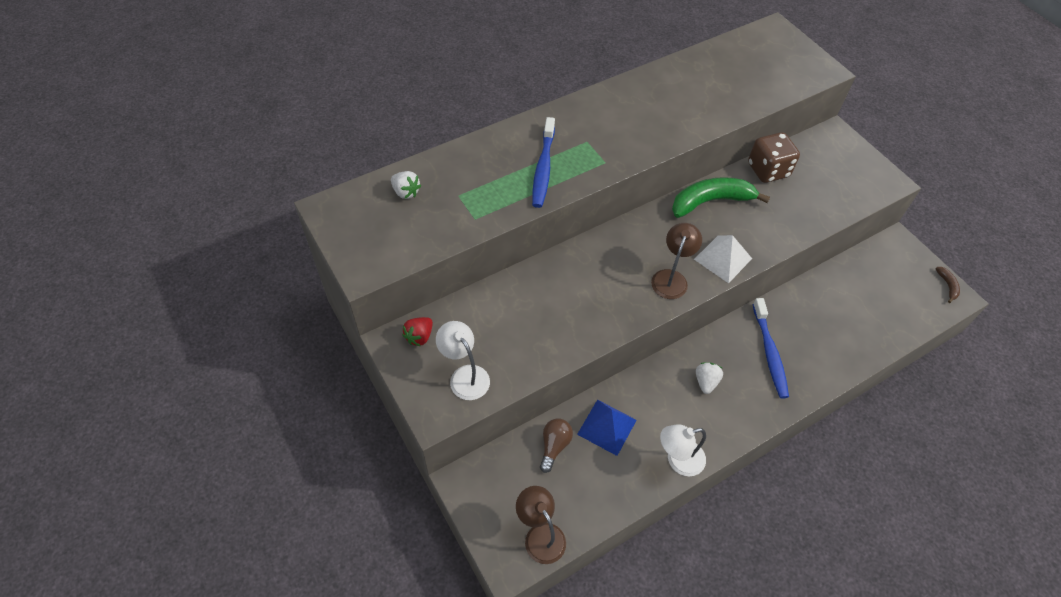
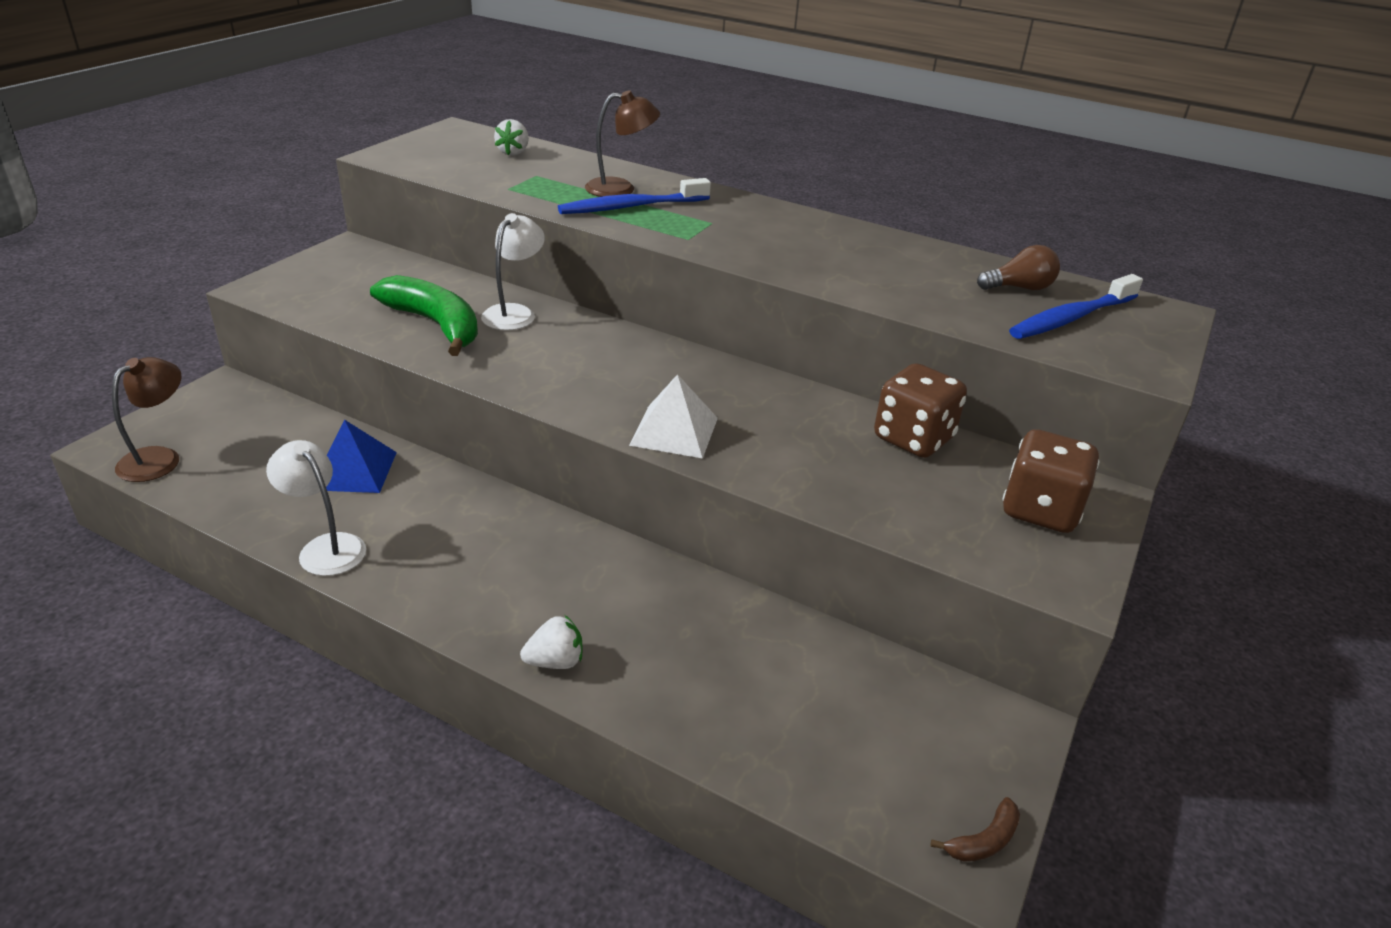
camera: 60 degrees right, 20 degrees down
red strawberry [402,317,433,346] -> none
white lamp [436,321,490,400] -> white lamp moved to [481,213,545,330]
brown light bulb [540,419,573,473] -> brown light bulb moved to [977,245,1060,290]
brown lamp [651,223,702,299] -> brown lamp moved to [585,90,660,197]
green banana [672,177,770,218] -> green banana moved to [370,275,478,356]
white strawberry [696,362,723,394] -> white strawberry moved to [520,615,582,669]
blue toothbrush [753,298,789,399] -> blue toothbrush moved to [1009,274,1143,339]
none -> brown dice [1002,429,1100,533]

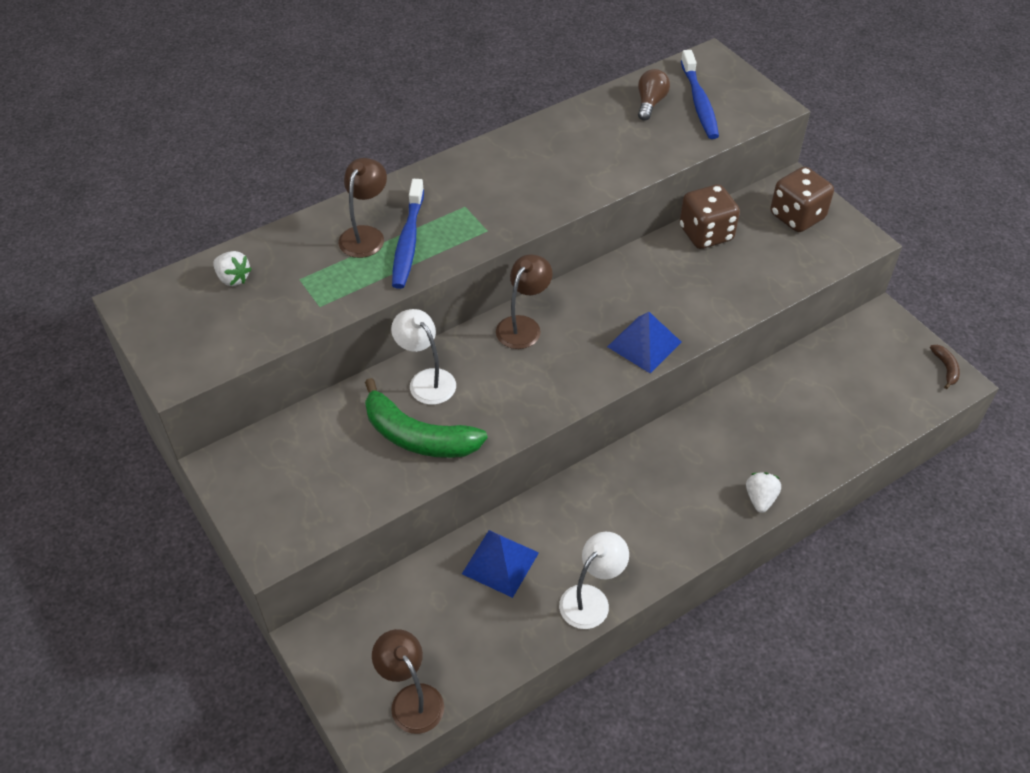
camera: 60 degrees left, 15 degrees up
white lamp [266,440,366,576] -> white lamp turned 150 degrees clockwise [559,532,629,629]
green banana [370,275,478,356] -> green banana turned 135 degrees counterclockwise [365,378,488,458]
white pyramid [629,374,718,459] -> blue pyramid [607,312,682,374]
none -> brown lamp [496,254,552,349]

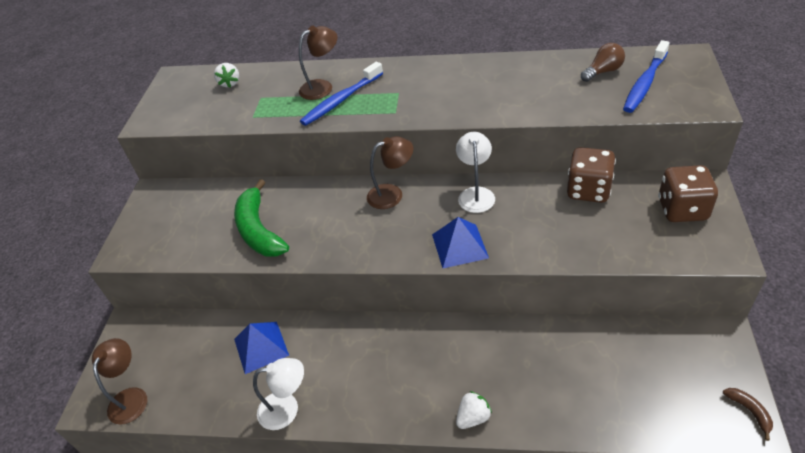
camera: 45 degrees right, 5 degrees down
white lamp [391,309,456,405] -> white lamp moved to [456,132,495,213]
brown banana [930,345,960,389] -> brown banana turned 60 degrees counterclockwise [723,388,773,441]

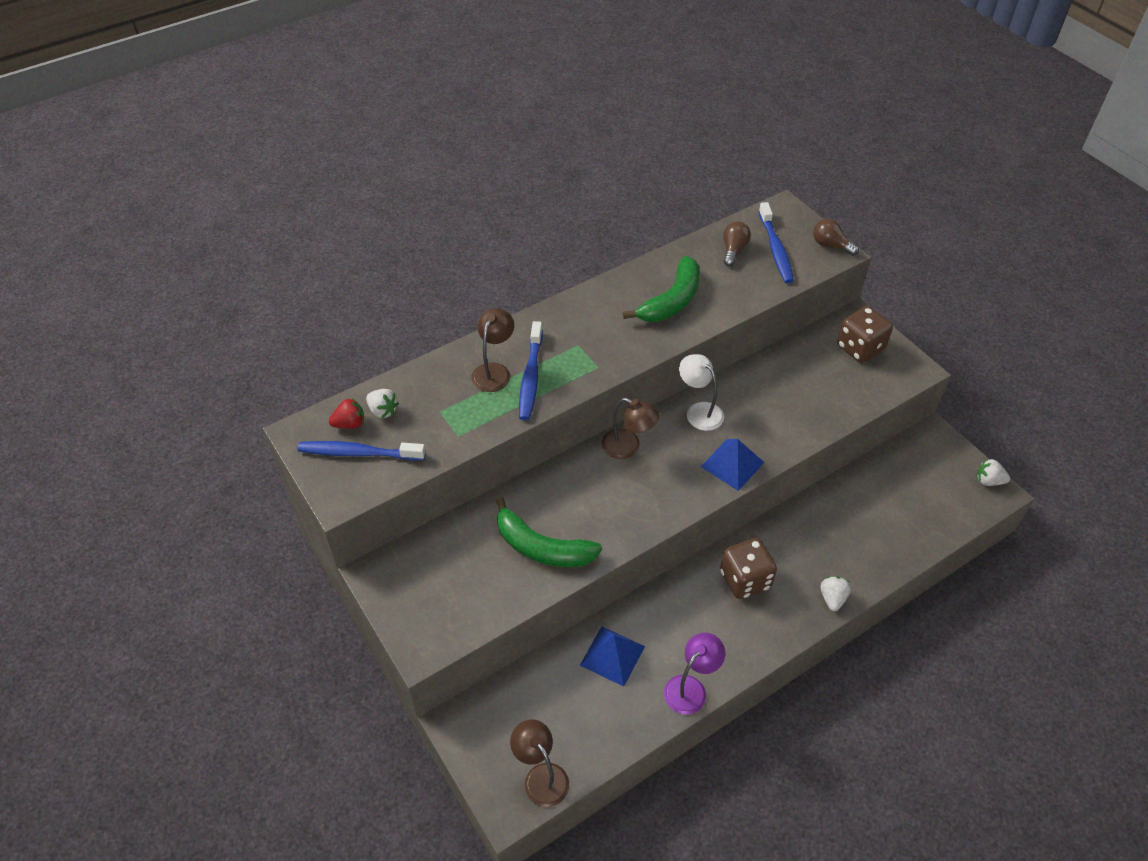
camera: 45 degrees left, 5 degrees up
white lamp [253,358,304,430] -> purple lamp [664,632,725,715]
brown lamp [367,136,413,209] -> brown lamp turned 90 degrees clockwise [602,398,660,459]
brown dice [567,147,616,203] -> brown dice moved to [720,538,777,599]
brown banana [723,388,773,441] -> white strawberry [976,459,1010,486]
none -> blue toothbrush [297,441,426,461]
none -> red strawberry [329,398,364,429]
none -> green banana [623,256,700,322]
none -> brown light bulb [813,219,859,256]

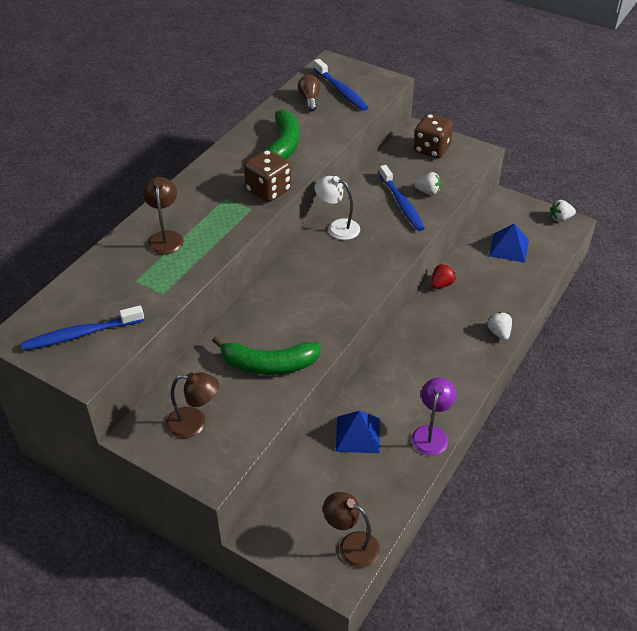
camera: 25 degrees left, 5 degrees down
red strawberry [329,398,364,429] -> red strawberry moved to [431,264,456,289]
white strawberry [366,389,399,418] -> white strawberry moved to [414,172,441,195]
blue toothbrush [519,321,543,420] -> blue toothbrush moved to [379,165,425,231]
brown lamp [602,398,660,459] -> brown lamp moved to [166,372,219,438]
blue pyramid [701,439,765,491] -> blue pyramid moved to [489,223,529,263]
brown dice [720,538,777,599] -> brown dice moved to [244,150,291,202]
brown light bulb [813,219,859,256] -> none

